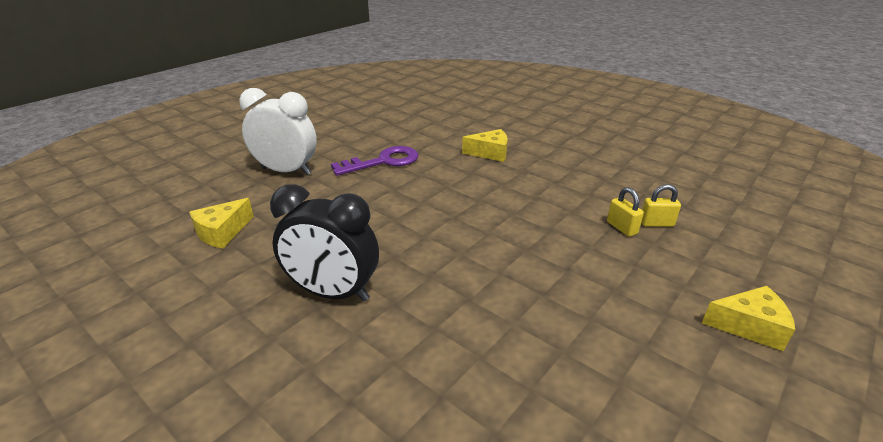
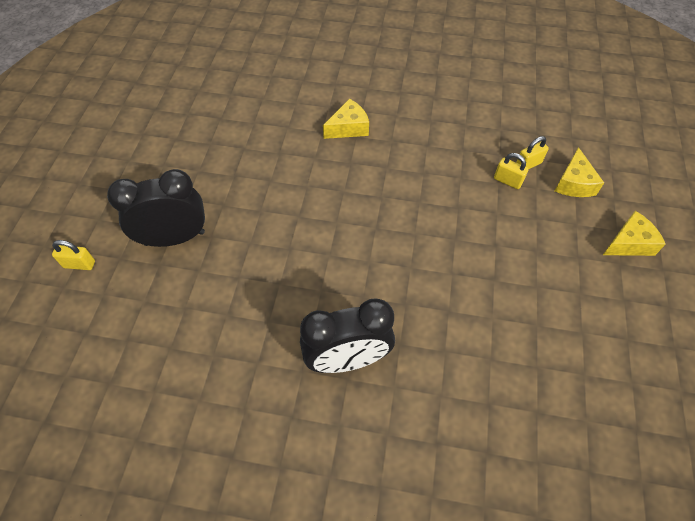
camera: 30 degrees left, 25 degrees up
yellow cheese [189,198,254,248] -> yellow cheese moved to [555,147,604,197]
white clock [239,88,317,175] -> black clock [107,169,205,247]
purple key [331,146,418,176] -> none
none -> yellow padlock [52,240,95,270]

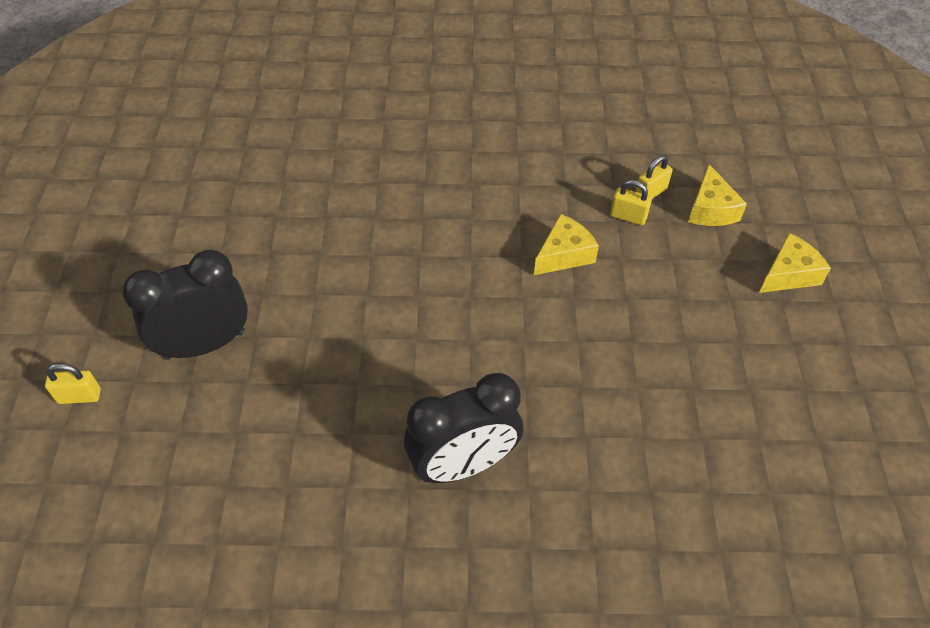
camera: 10 degrees left, 5 degrees down
yellow cheese [323,98,369,139] -> yellow cheese moved to [534,214,599,275]

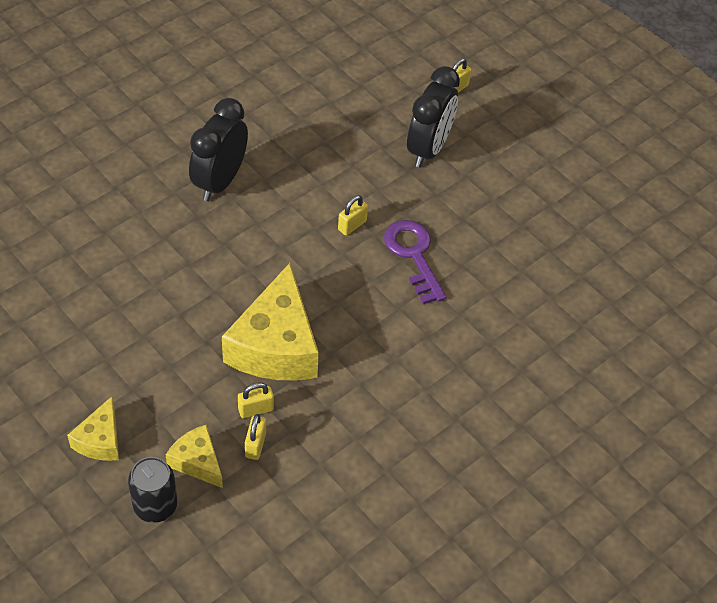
camera: 135 degrees right, 0 degrees up
yellow cheese [534,214,599,275] -> yellow cheese [222,263,319,380], size x1.96
none -> black can [128,457,177,523]
none -> yellow padlock [338,195,368,236]
none -> purple key [384,220,446,304]

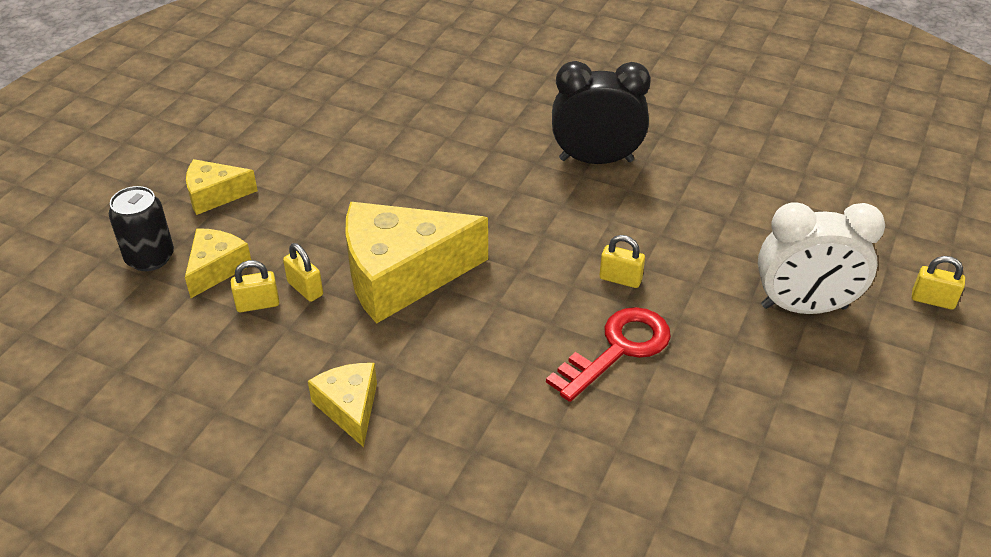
camera: 70 degrees right, 10 degrees down
purple key [384,220,446,304] -> red key [546,307,671,402]
black clock [407,66,460,167] -> white clock [758,202,885,314]
none -> yellow cheese [308,363,377,447]

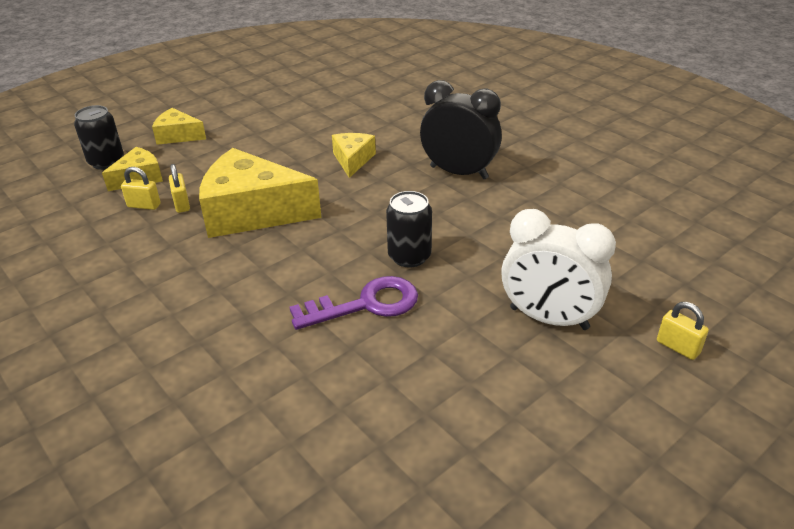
camera: 25 degrees right, 5 degrees down
yellow cheese [308,363,377,447] -> yellow cheese moved to [332,133,376,178]
red key [546,307,671,402] -> purple key [289,276,418,330]
yellow padlock [599,235,645,288] -> black can [386,191,432,268]

